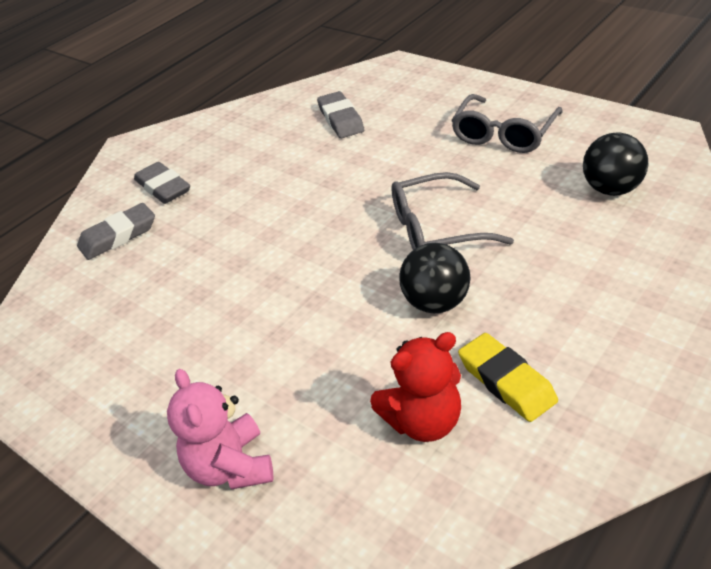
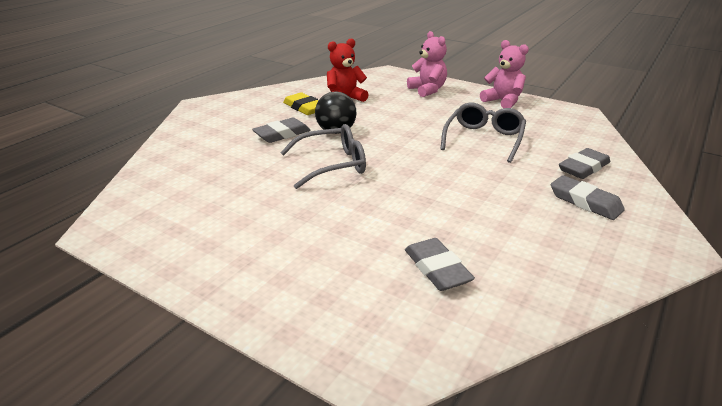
camera: 170 degrees right, 10 degrees down
grey glasses [451,94,563,153] -> grey glasses moved to [440,103,526,163]
black ball [583,133,648,196] -> none
none -> grey eraser [252,118,311,143]
none -> pink teddy bear [480,40,529,108]

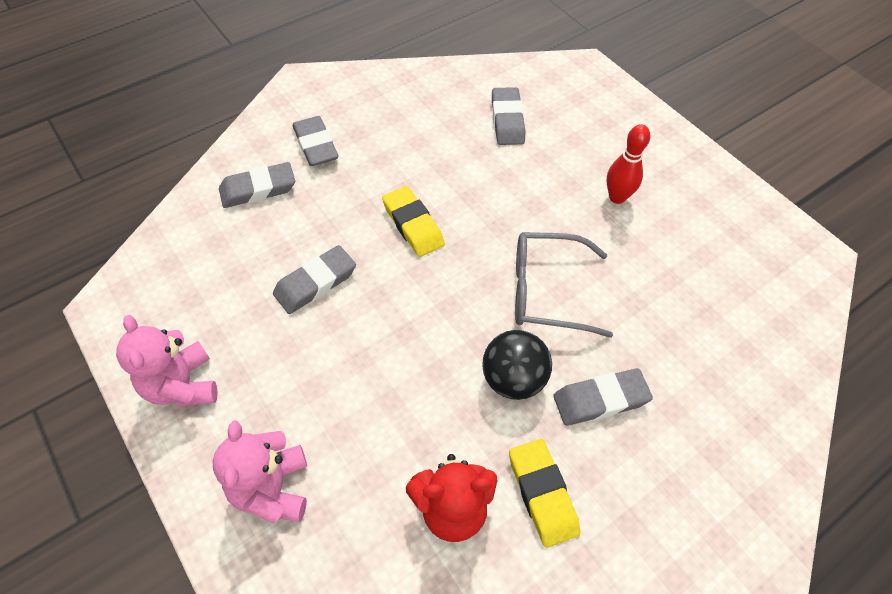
camera: 160 degrees left, 25 degrees up
grey glasses [440,103,526,163] -> grey eraser [273,245,356,314]
none -> yellow eraser [382,186,445,257]
none -> red bowling pin [606,124,650,204]

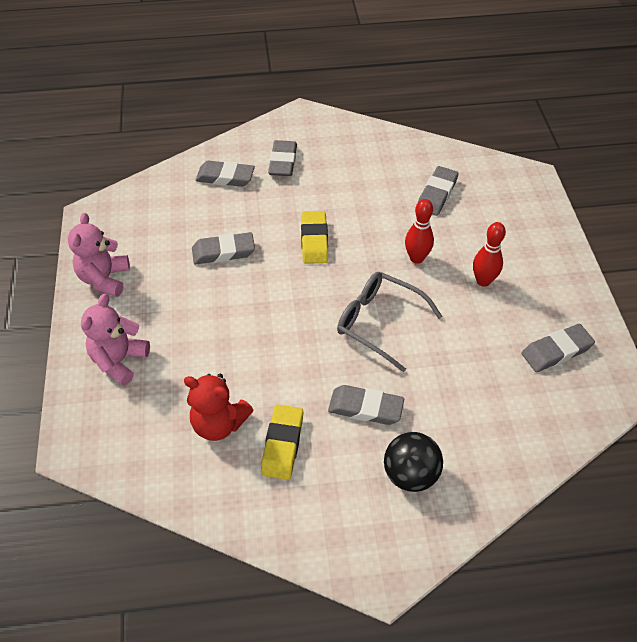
camera: 30 degrees right, 5 degrees down
black ball [482,330,552,400] -> black ball moved to [384,432,443,492]
none -> red bowling pin [405,199,434,264]
none -> grey eraser [521,324,595,372]

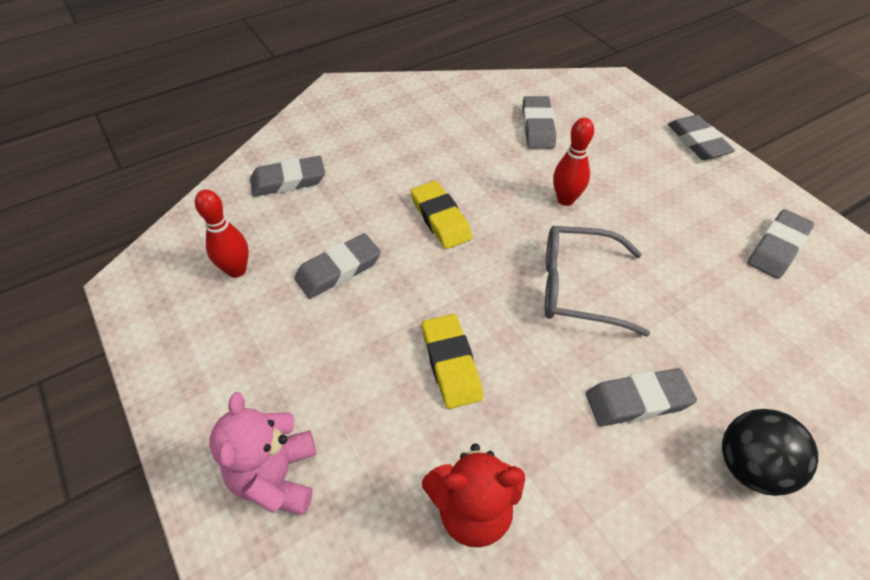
camera: 25 degrees left, 0 degrees up
pink teddy bear [68,213,130,297] -> none
yellow eraser [261,405,303,480] -> yellow eraser moved to [422,314,483,409]
grey eraser [268,140,297,176] -> grey eraser moved to [668,115,735,160]
red bowling pin [473,222,506,287] -> red bowling pin moved to [195,189,249,278]

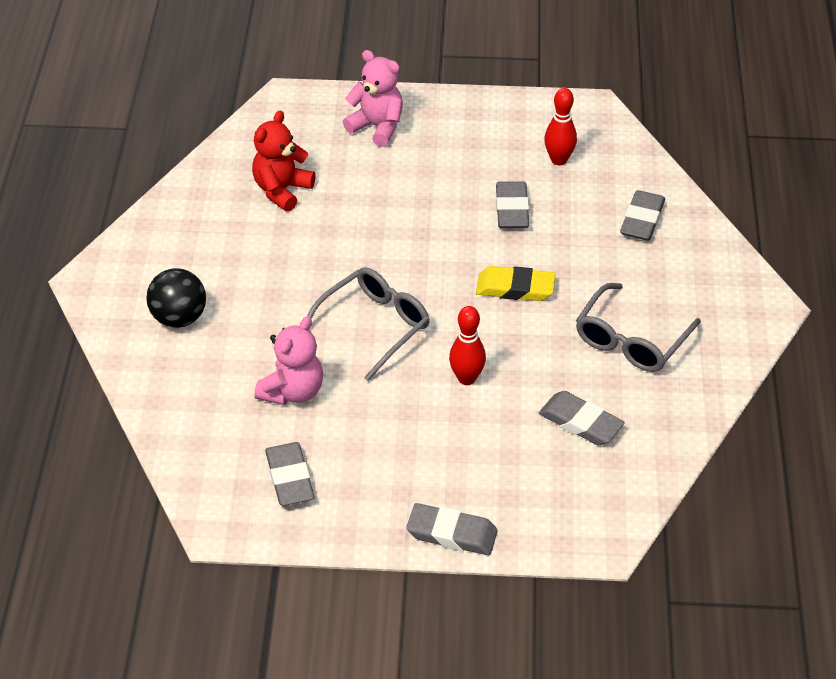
camera: 125 degrees right, 5 degrees down
yellow eraser [422,314,483,409] -> none
grey eraser [586,368,697,426] -> none
none -> pink teddy bear [254,316,323,405]
none -> grey glasses [576,283,701,372]

